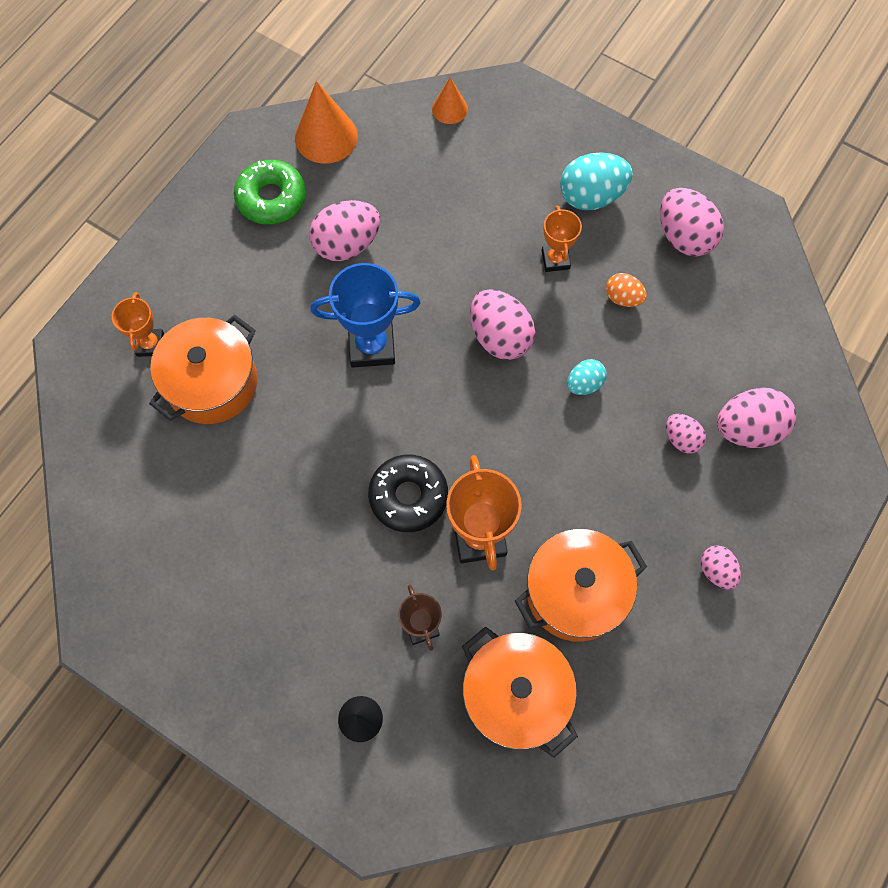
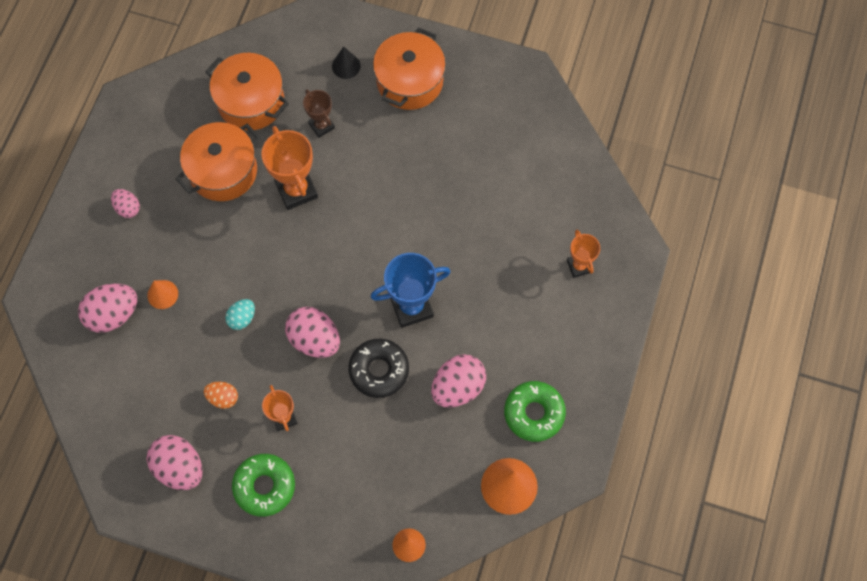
camera: 165 degrees right, 0 degrees up
orange pot [149,315,258,424] -> orange pot moved to [373,28,446,110]
black donut [368,455,448,532] -> black donut moved to [348,339,409,398]
turquoise egg [560,152,633,210] -> green donut [232,454,295,517]
pink egg [666,414,706,454] -> orange cone [147,280,178,309]

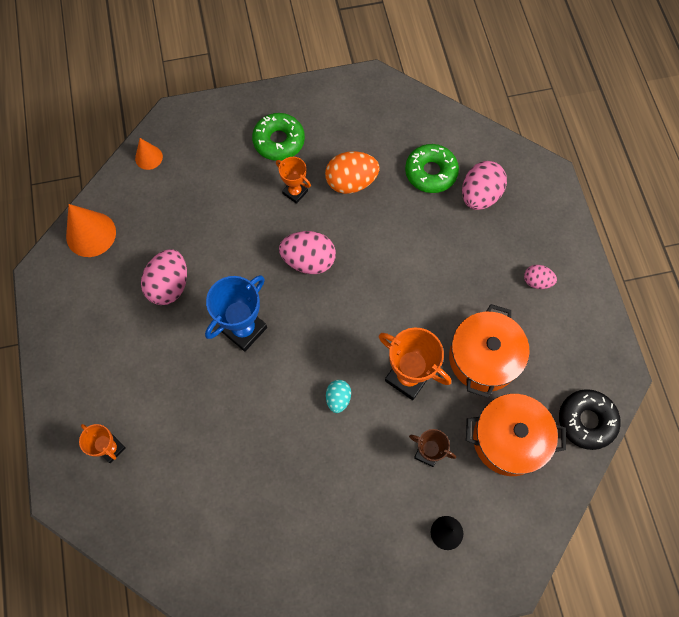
camera: 150 degrees right, 0 degrees up
orange cone [147,280,178,309] -> none
pink egg [147,435,202,490] -> none
orange egg [204,382,238,409] -> orange egg [325,151,379,194], size x1.77
turquoise egg [225,299,255,330] -> turquoise egg moved to [326,380,351,413]
black donut [348,339,409,398] -> black donut moved to [559,389,621,450]
orange pot [373,28,446,110] -> none
green donut [504,381,566,442] -> green donut moved to [405,144,459,193]

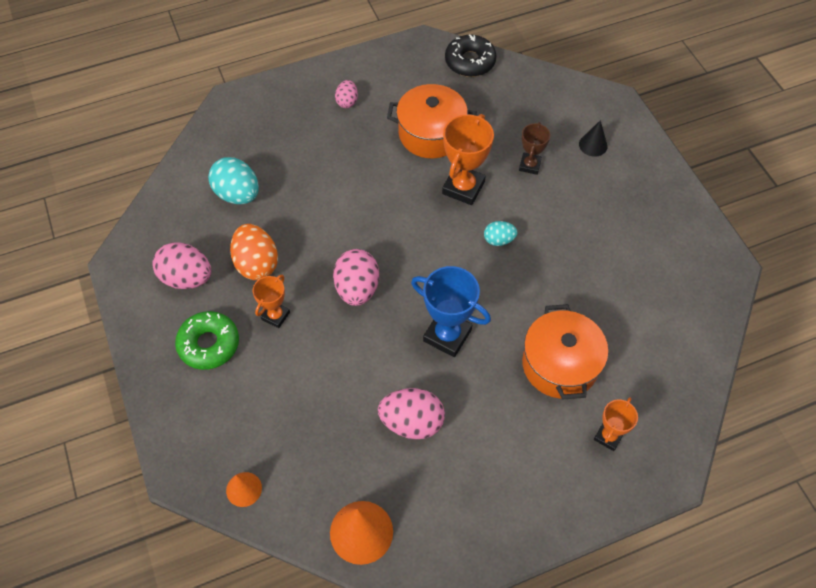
camera: 100 degrees left, 10 degrees down
green donut [405,144,459,193] -> turquoise egg [208,157,259,204]
pink egg [462,161,507,210] -> pink egg moved to [152,242,211,289]
orange pot [466,394,566,476] -> orange pot moved to [522,304,608,400]

